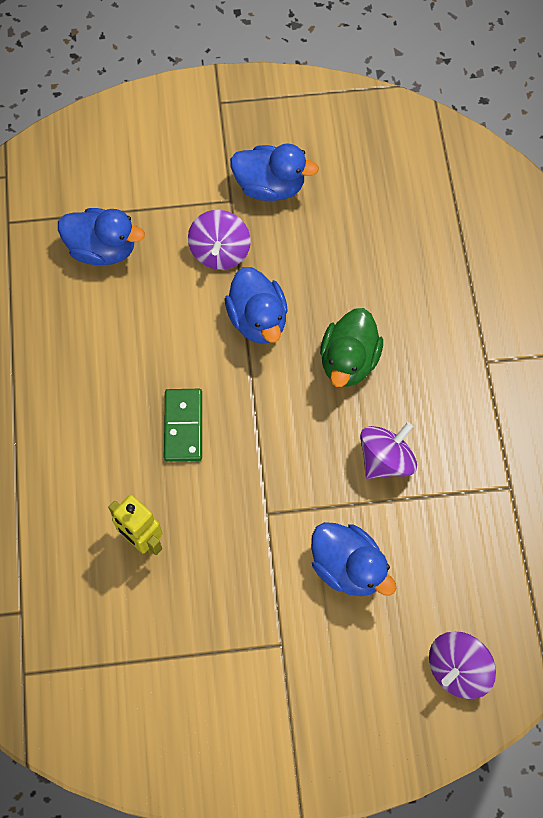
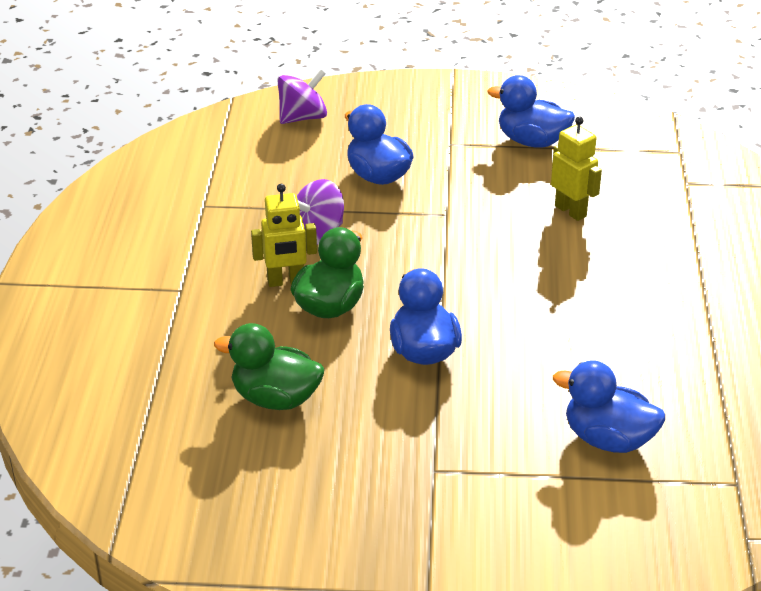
camera: 170 degrees left, 30 degrees down
green domino [164,389,202,462] -> none
purple spinning top [188,210,251,270] -> none
blue duck [230,143,319,201] -> blue duck moved to [488,75,575,148]
none -> green duck [214,323,324,410]
none -> yellow robot [251,184,317,287]

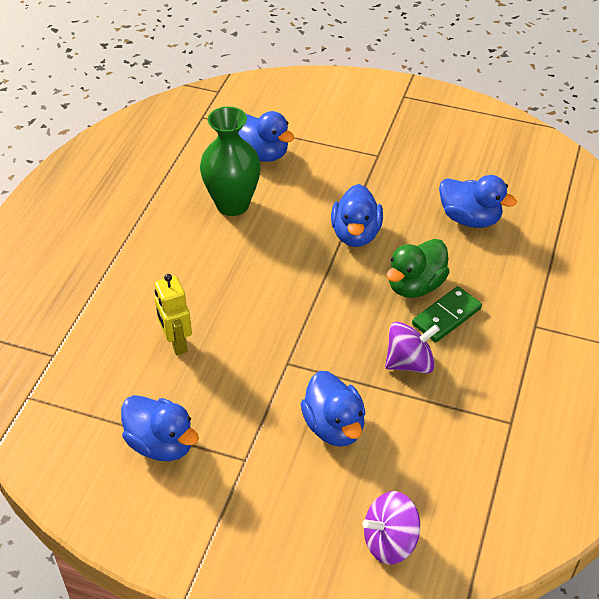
camera: 165 degrees left, 10 degrees up
green duck [214,323,324,410] -> blue duck [439,175,517,228]
yellow robot [251,184,317,287] -> green domino [412,286,482,342]
none -> green vase [200,107,261,216]

